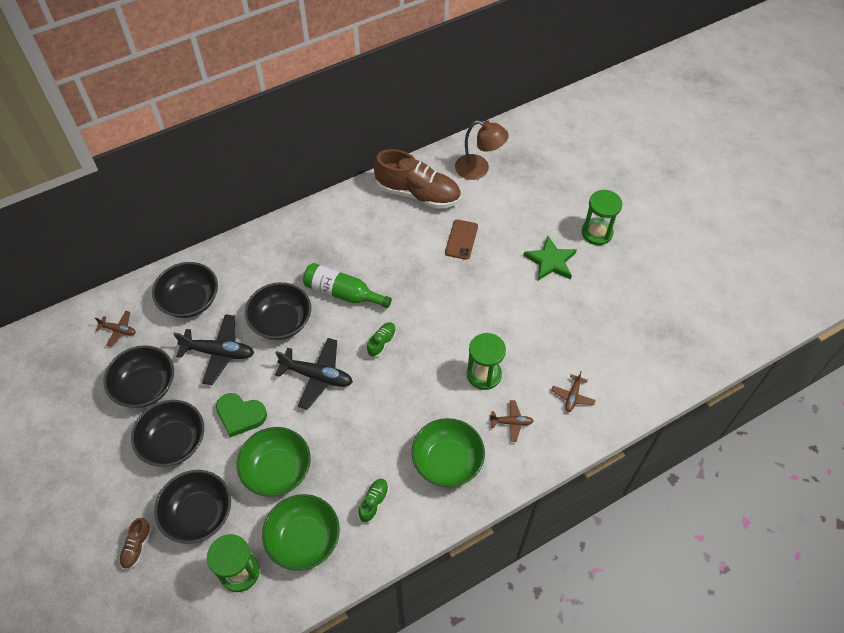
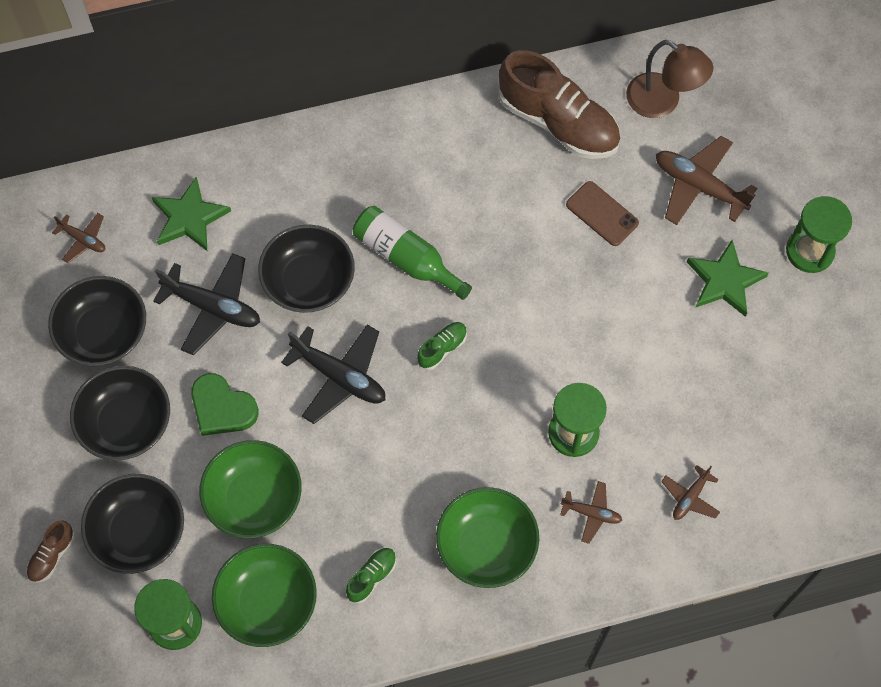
camera: 15 degrees right, 10 degrees up
black bowl [152,262,218,318] -> green star [152,177,231,251]
brown phone [445,220,478,260] -> brown phone turned 75 degrees counterclockwise [566,181,639,246]
none -> brown plane [656,136,757,225]

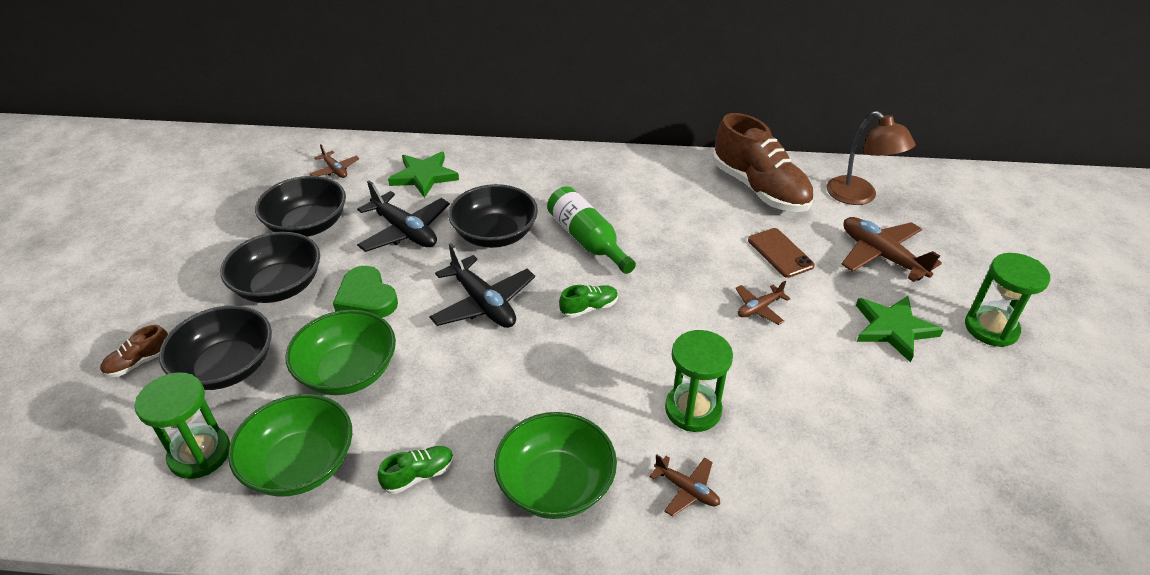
camera: 20 degrees right, 25 degrees down
brown plane [661,465,720,520] -> brown plane moved to [735,281,791,325]

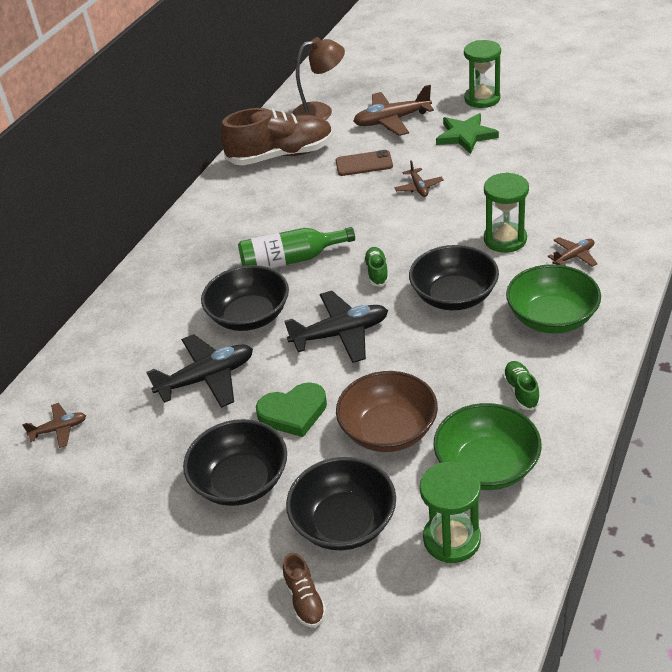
camera: 65 degrees left, 0 degrees up
black bowl [255,176,346,237] -> black bowl moved to [409,245,499,310]
green bowl [285,310,396,395] -> brown bowl [336,371,438,452]
green star [388,152,459,198] -> none

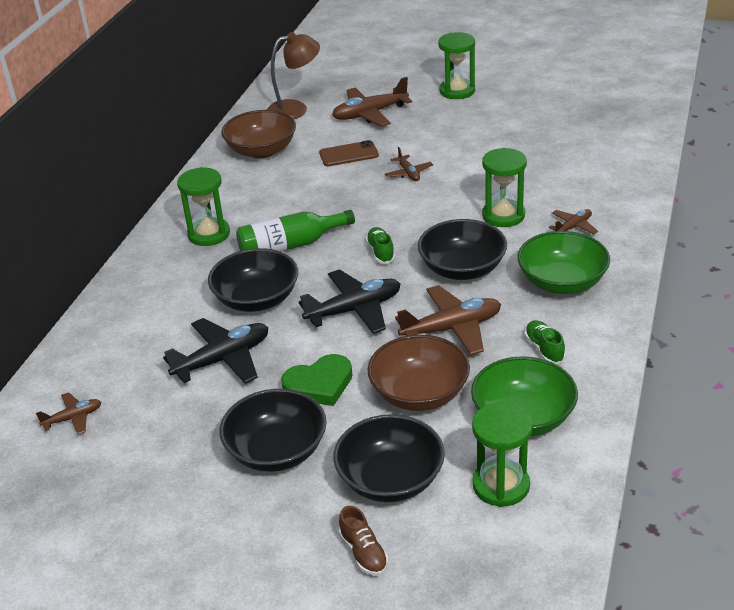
camera: 10 degrees left, 5 degrees down
brown shoe [221,108,333,166] -> brown bowl [221,110,296,158]
green star [436,113,499,154] -> none
none -> green hourglass [177,167,230,246]
none -> brown plane [395,285,501,355]

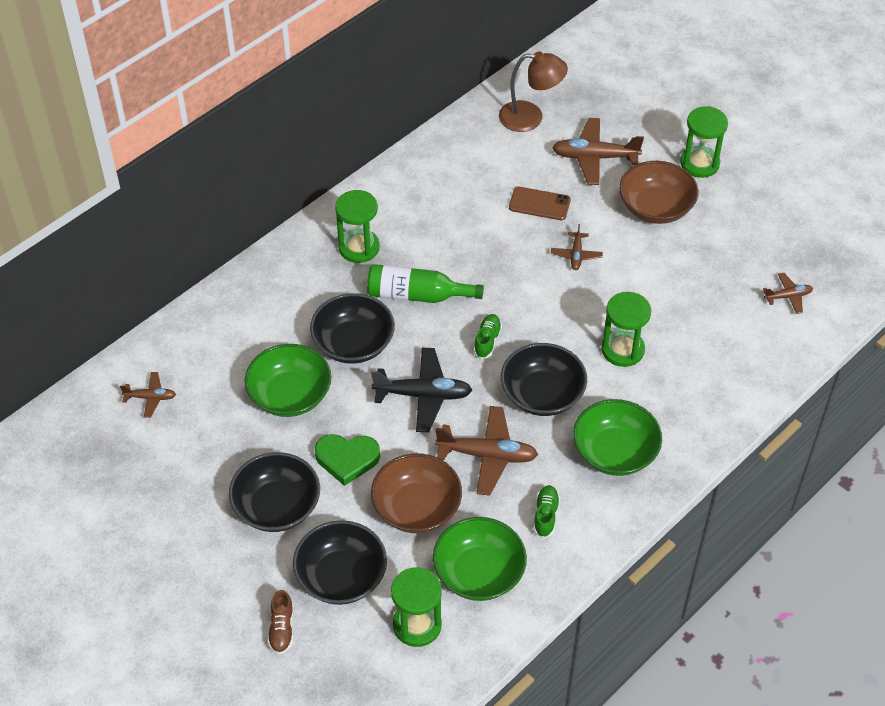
camera: 25 degrees right, 15 degrees up
black plane [163,318,268,384] -> green bowl [244,344,331,417]
brown bowl [221,110,296,158] -> brown bowl moved to [619,161,699,224]
brown plane [549,209,598,235] -> brown plane moved to [763,273,813,314]

